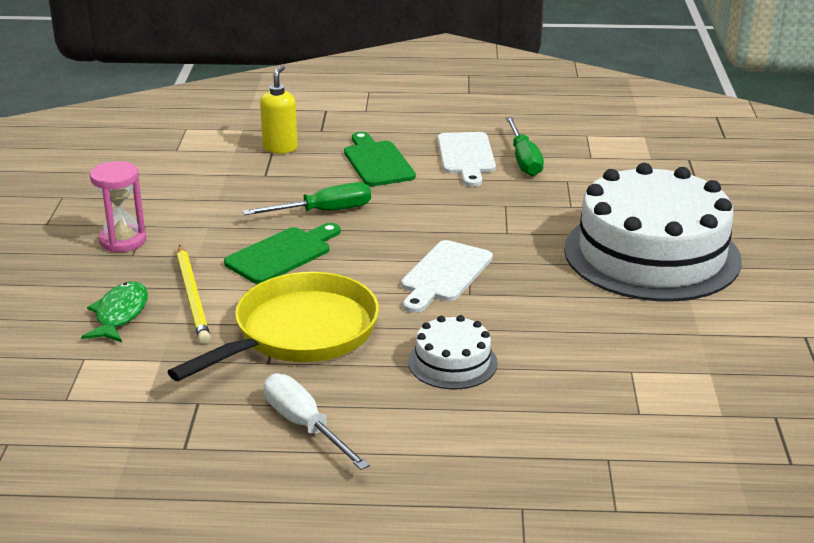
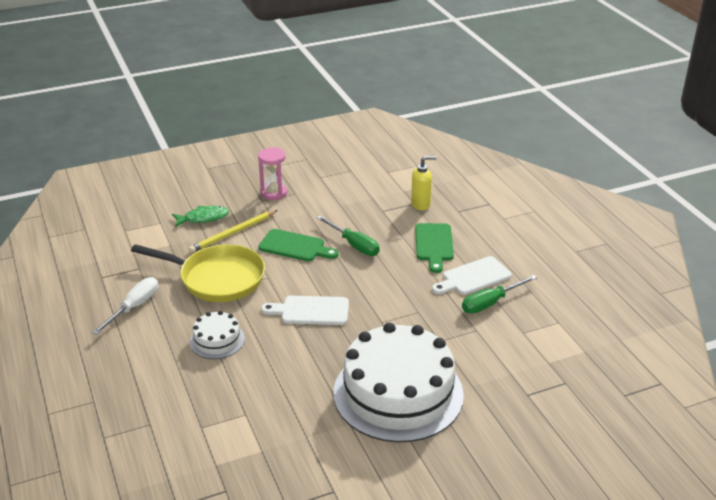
camera: 65 degrees right, 5 degrees up
green cutting board [344,132,416,186] -> green cutting board turned 135 degrees clockwise [415,223,454,273]

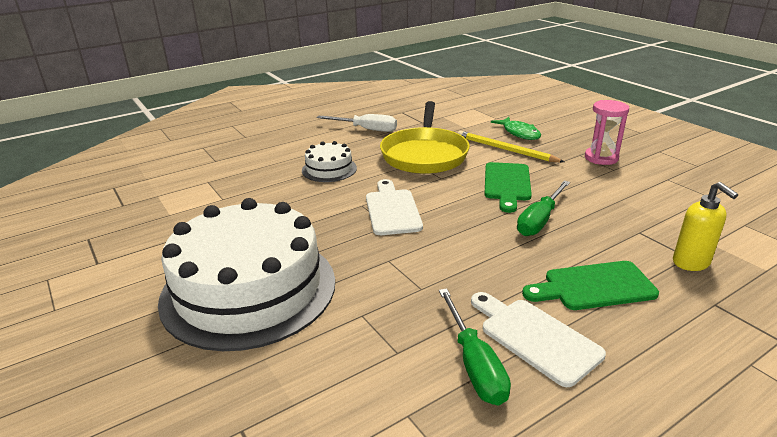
camera: 80 degrees right, 5 degrees down
green screwdriver [462,275,537,314] -> green screwdriver turned 150 degrees counterclockwise [439,288,511,405]

